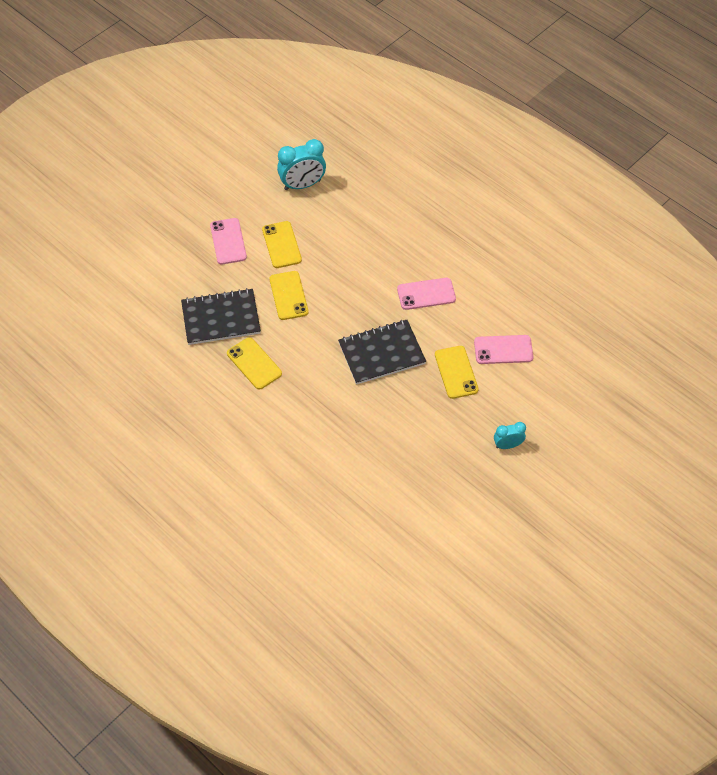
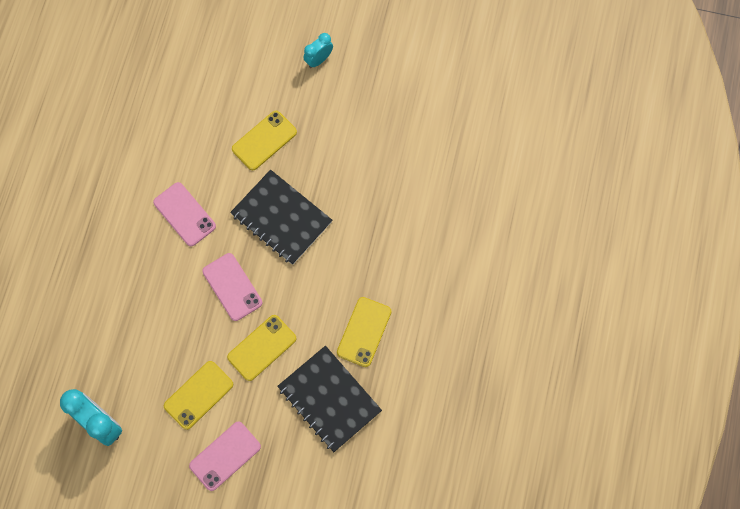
camera: 120 degrees left, 15 degrees up
pink phone [474,335,533,364] -> pink phone moved to [202,253,262,321]
turquoise clock [494,422,526,449] -> turquoise clock turned 90 degrees clockwise [303,33,333,68]

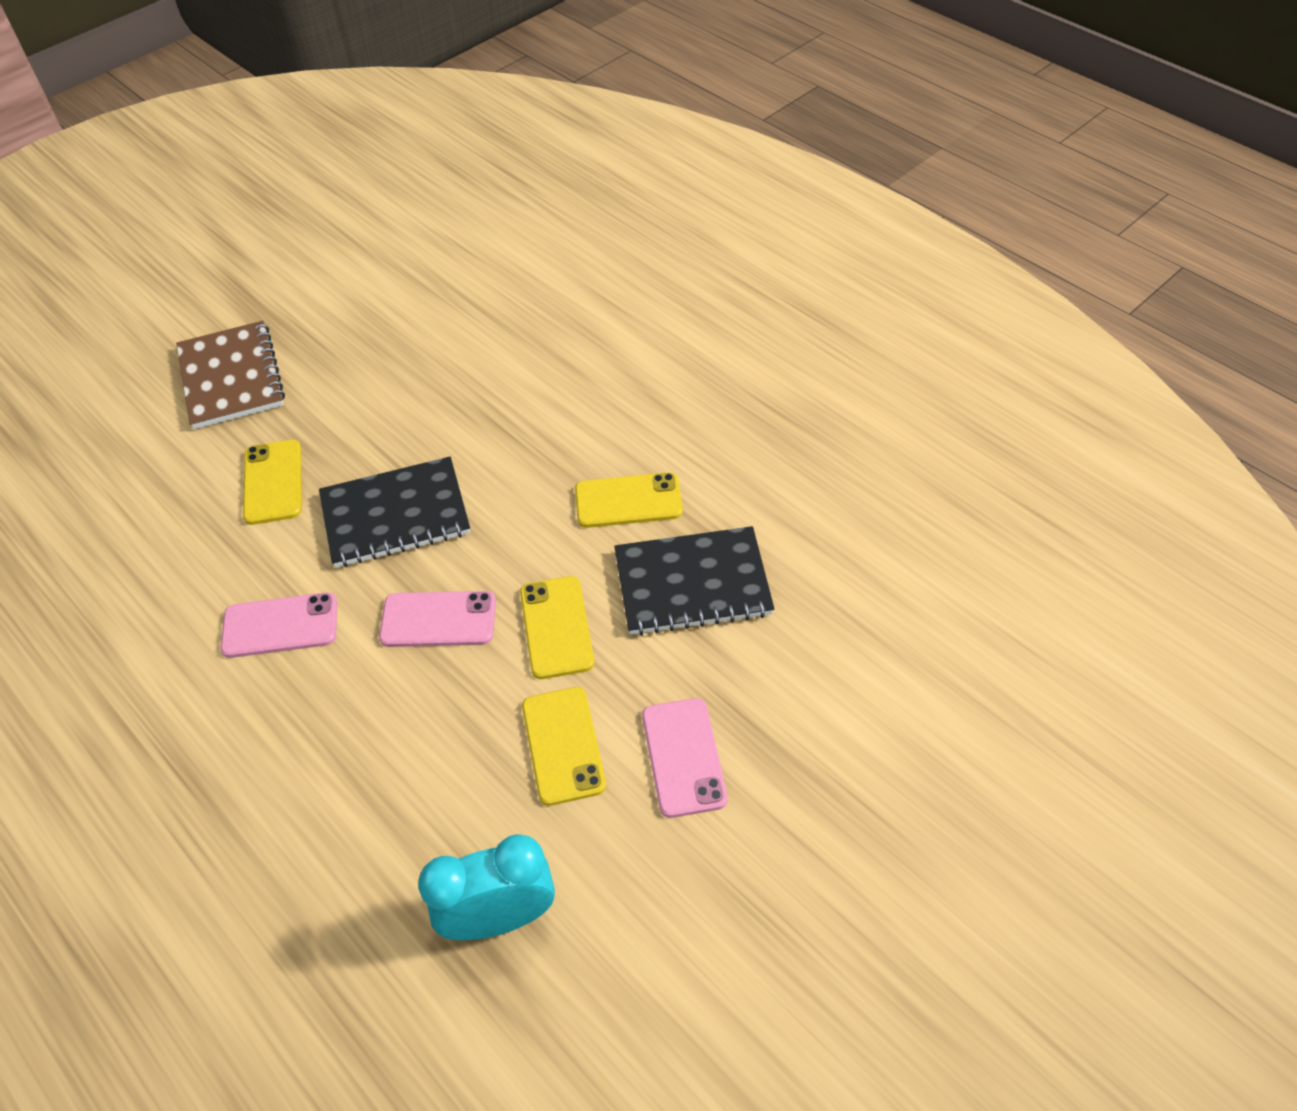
camera: 55 degrees left, 20 degrees down
turquoise clock [303,33,333,68] -> brown notebook [176,321,285,429]
yellow phone [337,297,391,367] -> yellow phone turned 60 degrees counterclockwise [575,472,683,528]

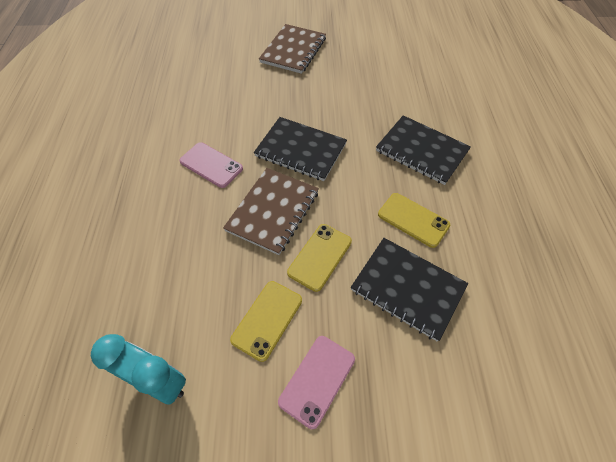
camera: 40 degrees right, 5 degrees up
yellow phone [243,440,302,525] -> none
pink phone [379,591,496,647] -> brown notebook [223,168,319,255]
none -> black notebook [376,115,471,185]

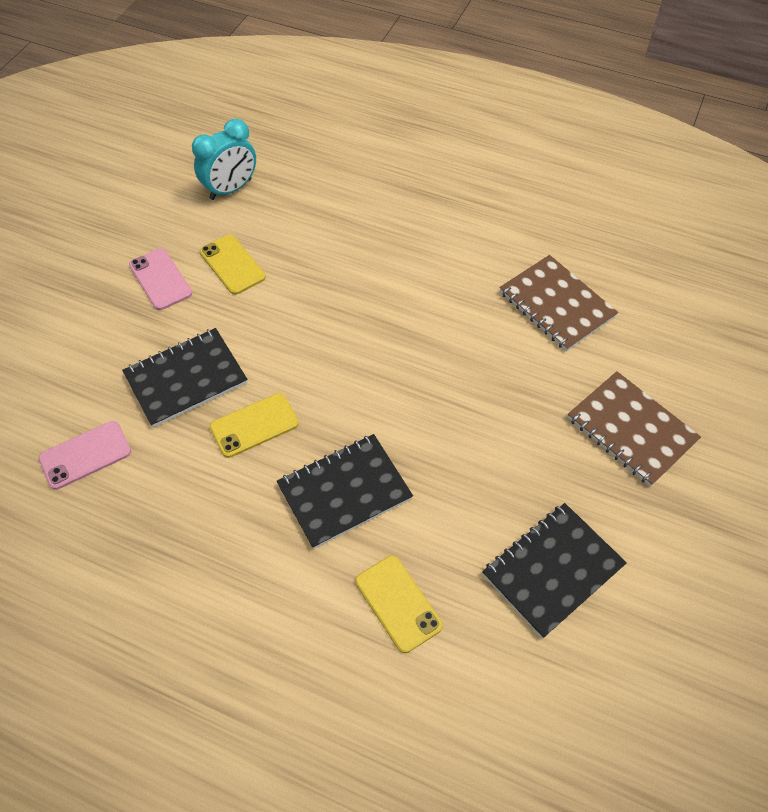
camera: 115 degrees right, 0 degrees up
pink phone [179,142,243,188] -> pink phone moved to [39,421,131,490]
brown notebook [223,168,319,255] -> brown notebook moved to [500,255,618,351]
black notebook [254,117,347,181] -> black notebook moved to [482,503,627,639]
yellow phone [287,224,352,292] -> yellow phone moved to [355,556,443,653]

